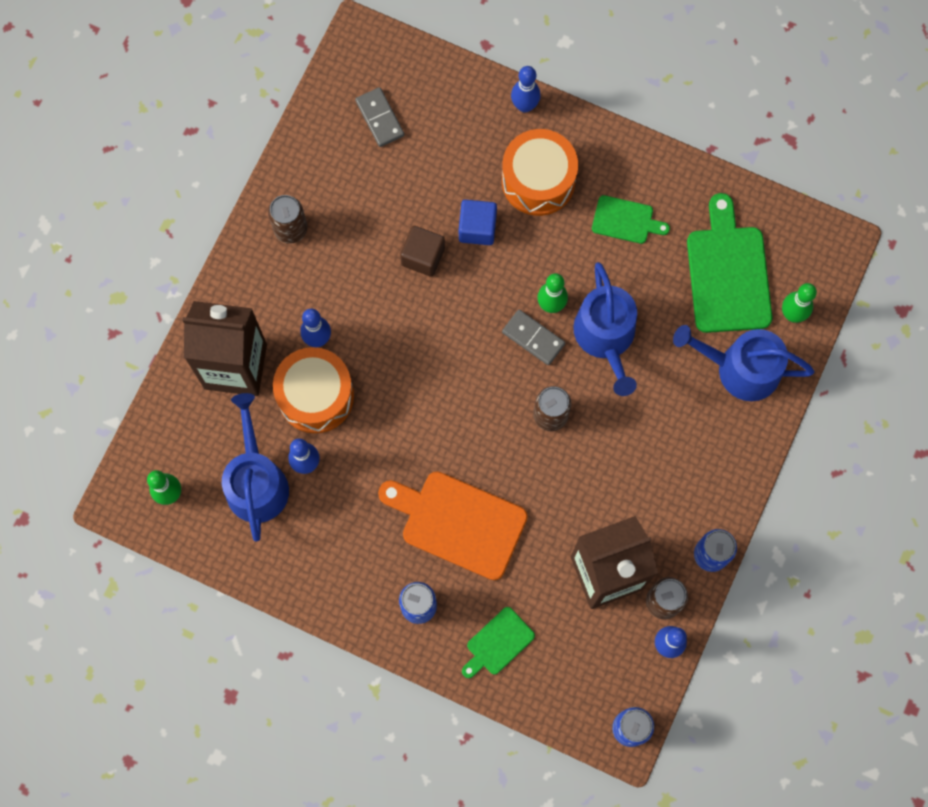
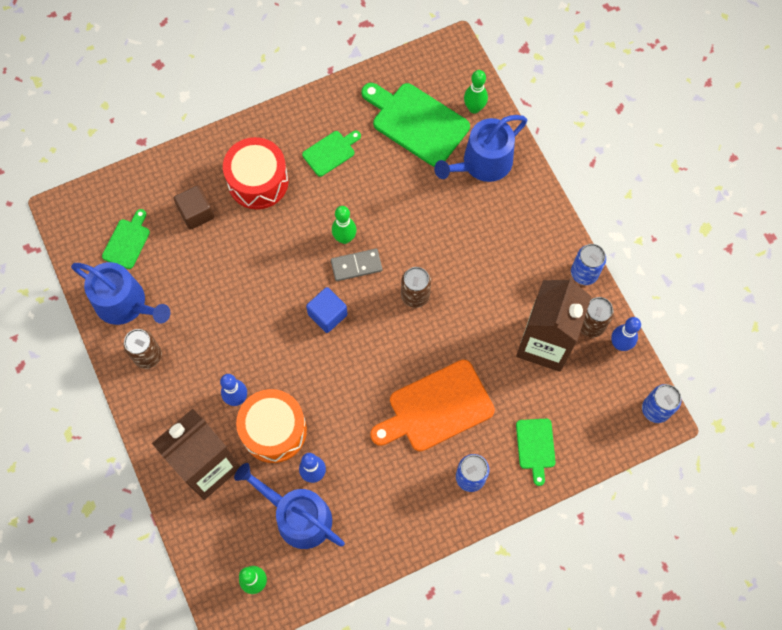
camera: 50 degrees left, 5 degrees down
grey domino [355,87,404,147] -> green cutting board [102,209,150,269]
brown cube [400,226,445,277] -> brown cube moved to [174,185,214,230]
blue cube [459,200,497,245] -> blue cube moved to [306,287,347,333]
orange drum [502,129,578,216] -> red drum [223,137,289,209]
blue bowling pin [511,66,540,113] -> none
blue watering can [573,262,637,396] -> blue watering can moved to [71,262,170,325]

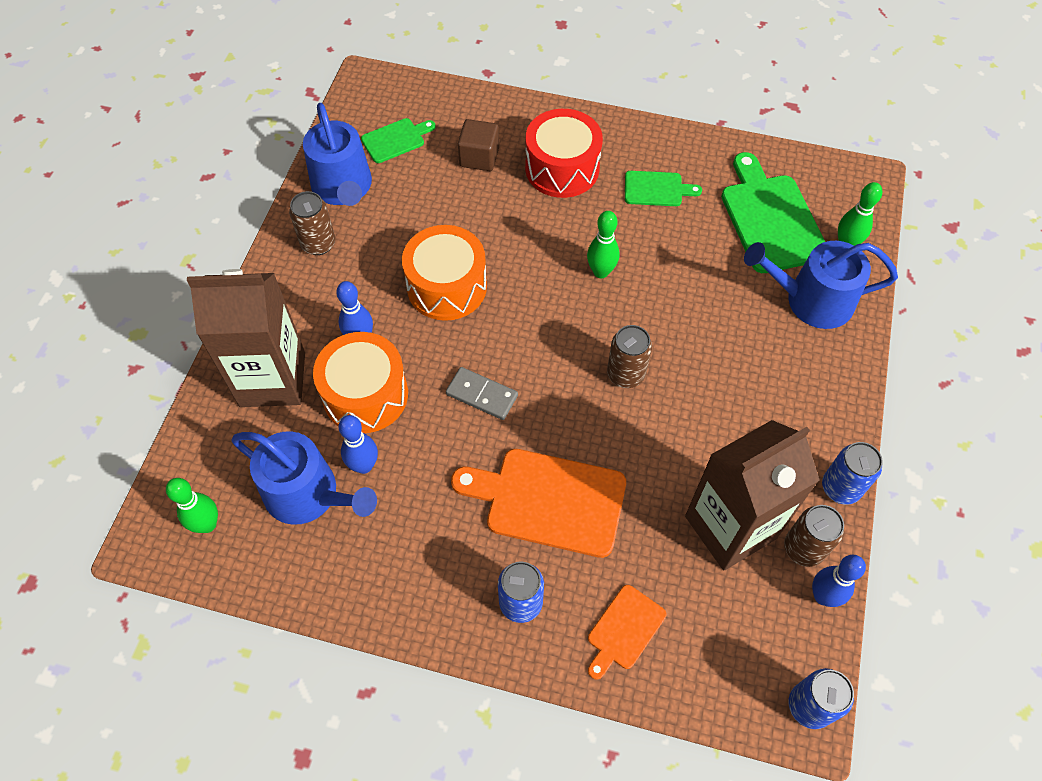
camera: 40 degrees right, 10 degrees down
blue watering can [234,463,345,549] -> blue watering can turned 135 degrees clockwise [232,431,377,525]
blue cube [306,287,347,333] -> none
grey domino [331,248,382,281] -> grey domino moved to [446,367,518,420]
green cutting board [516,419,556,486] -> orange cutting board [588,585,667,680]
none -> orange drum [402,225,487,321]

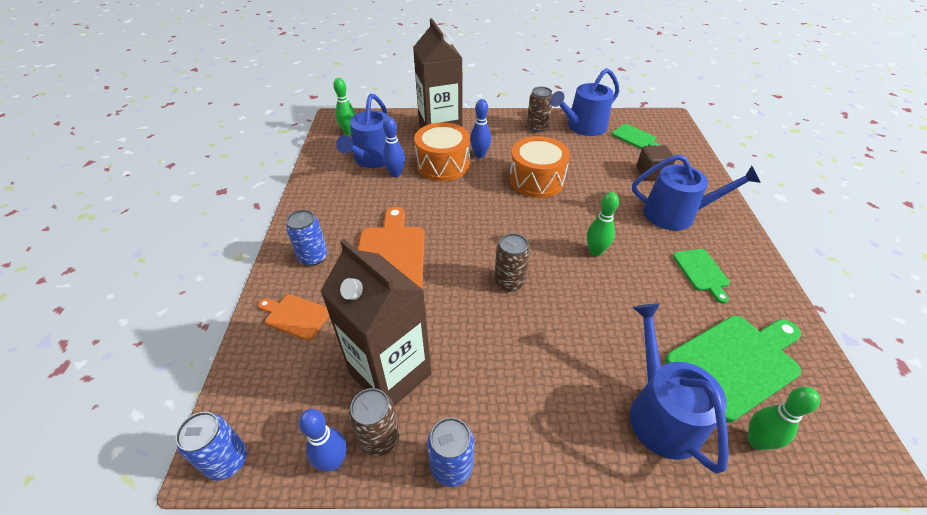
camera: 75 degrees right, 15 degrees down
grey domino [446,367,518,420] -> none
red drum [525,109,603,198] -> blue watering can [632,154,761,231]

